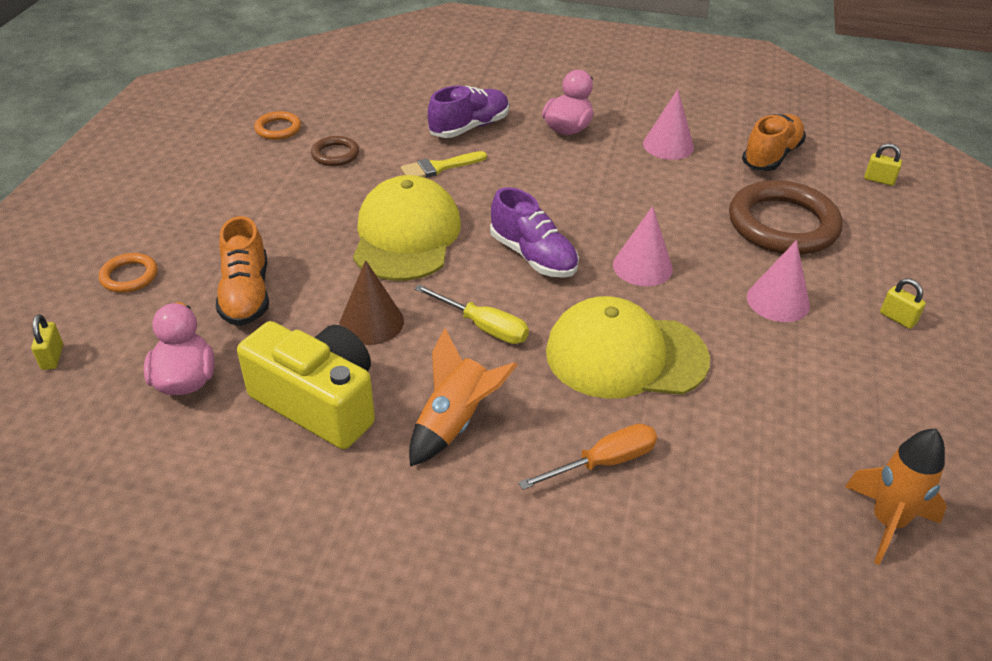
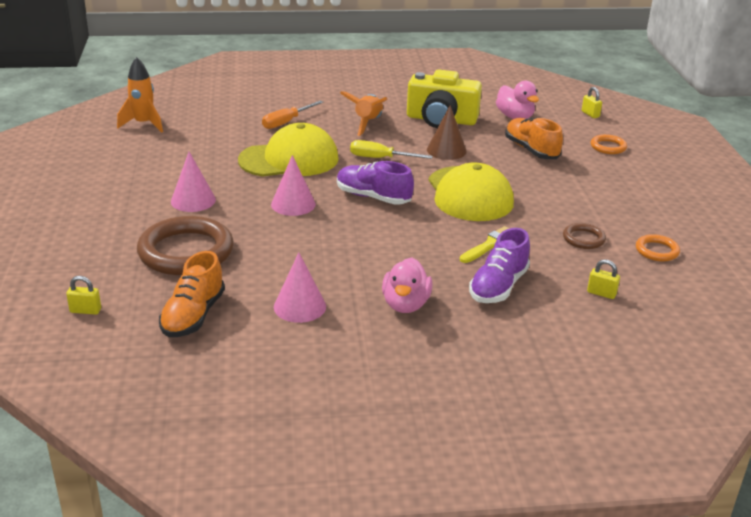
camera: 160 degrees right, 10 degrees down
yellow padlock [880,278,926,329] -> yellow padlock moved to [587,259,620,299]

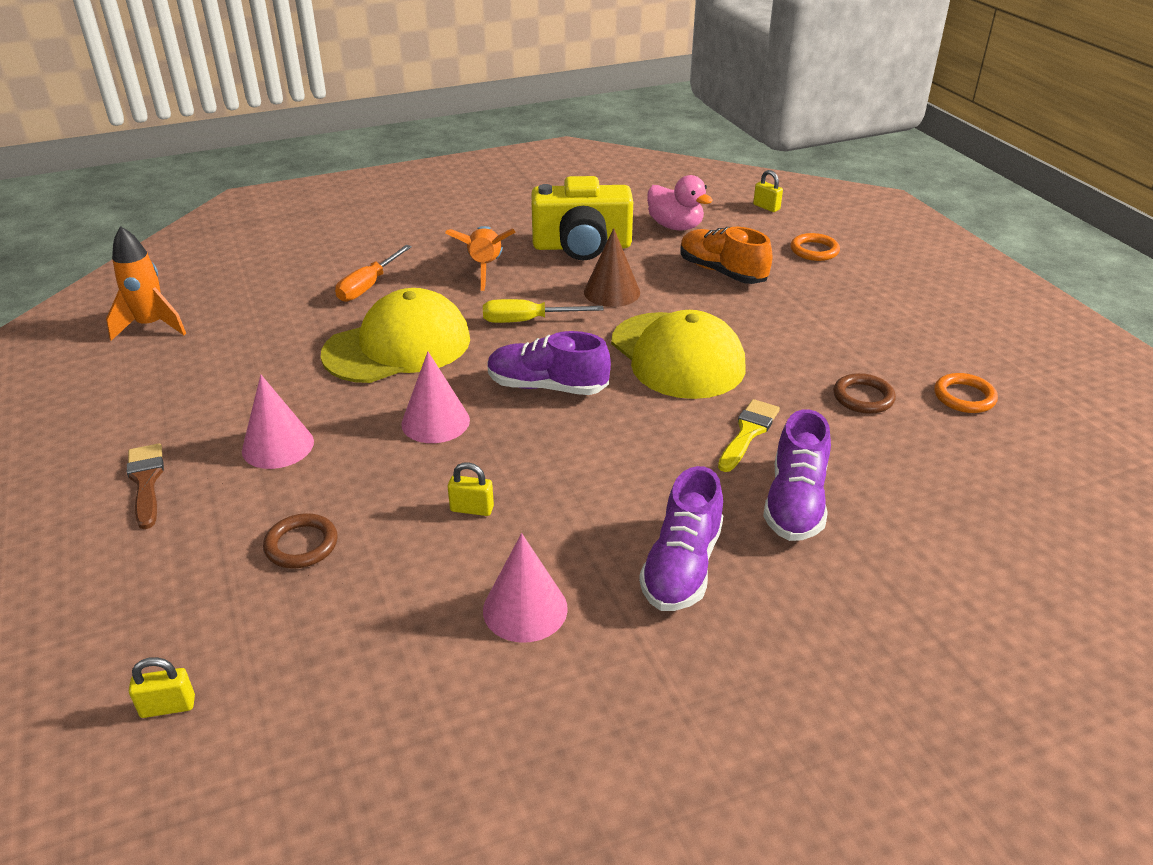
camera: 15 degrees left, 5 degrees up
brown ring [137,216,234,275] -> brown ring [263,513,338,569], size x0.47
orange shoe [159,251,225,337] -> none
pink duck [382,258,432,313] -> purple shoe [639,466,723,611]
yellow padlock [587,259,620,299] -> yellow padlock moved to [448,462,494,516]
none -> brown brush [127,443,164,529]

